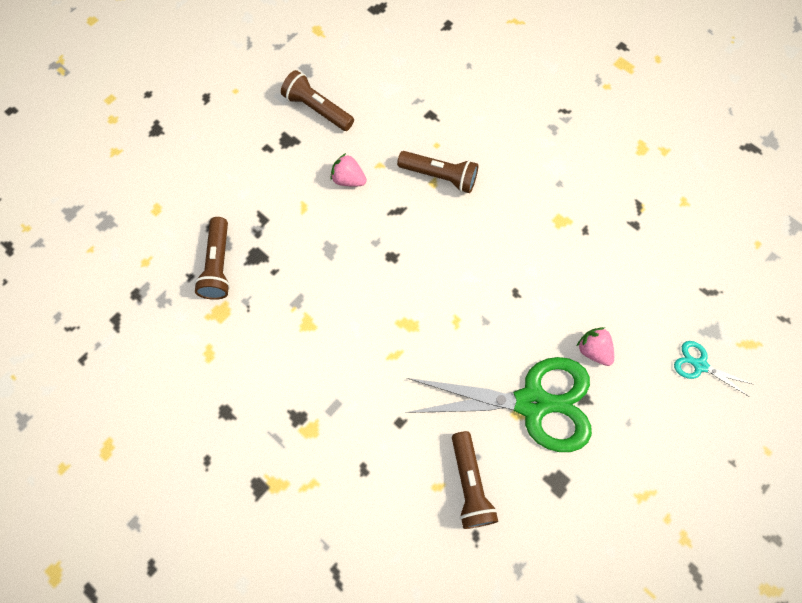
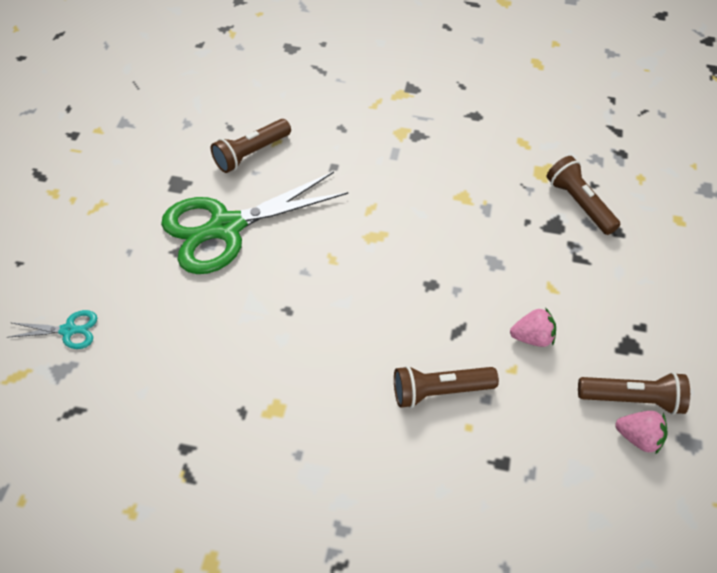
camera: 150 degrees right, 15 degrees down
brown flashlight [452,431,498,529] -> brown flashlight turned 90 degrees counterclockwise [211,119,291,173]
pink strawberry [577,327,614,366] -> pink strawberry moved to [615,411,668,455]

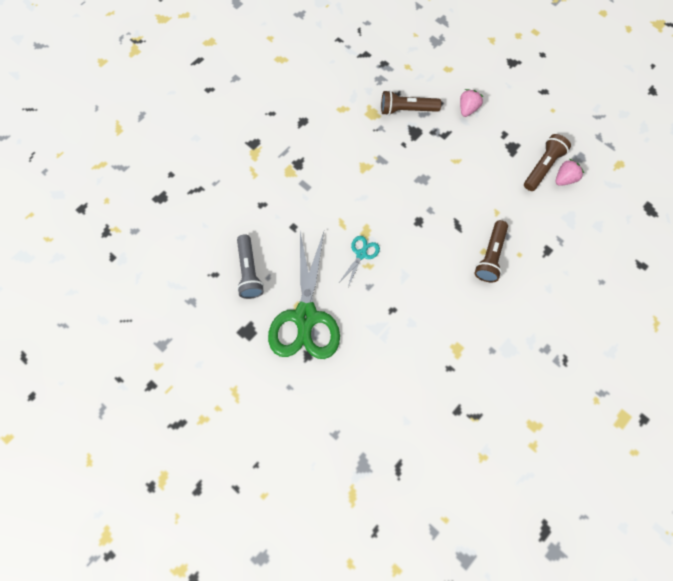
camera: 60 degrees left, 15 degrees up
turquoise scissors [7,310,97,349] -> turquoise scissors moved to [340,236,380,287]
brown flashlight [211,119,291,173] -> grey flashlight [237,235,264,299]
pink strawberry [510,307,556,347] -> pink strawberry moved to [460,89,483,117]

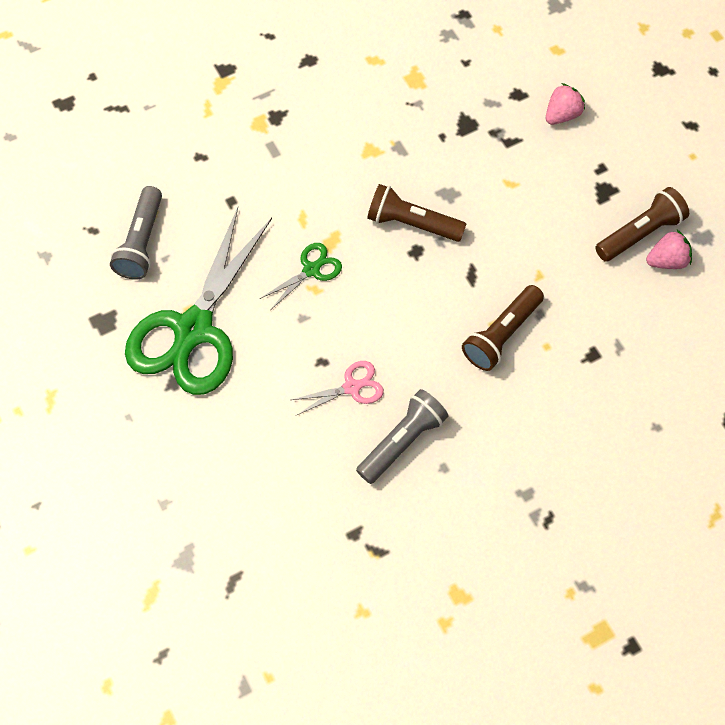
camera: 20 degrees right, 5 degrees down
turquoise scissors [340,236,380,287] -> green scissors [260,243,342,309]
brown flashlight [381,90,441,115] -> brown flashlight moved to [367,184,466,242]
none -> pink scissors [291,361,384,415]
none -> grey flashlight [356,389,448,484]

